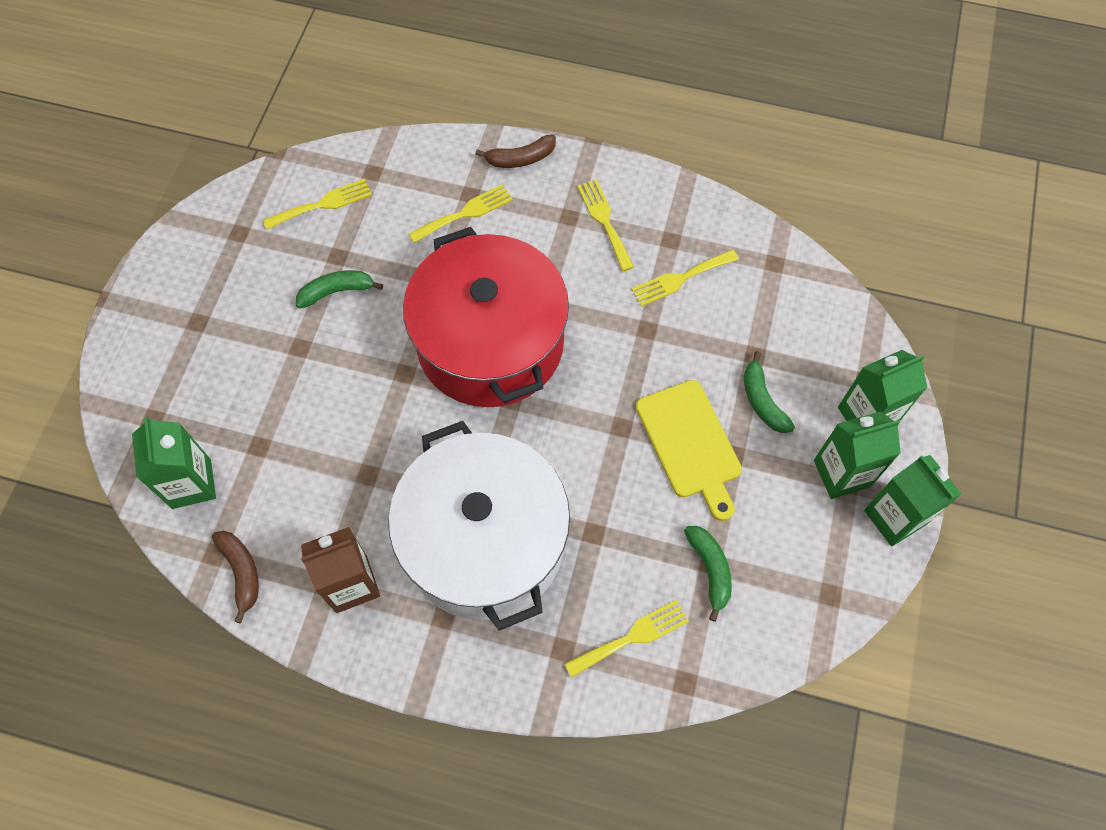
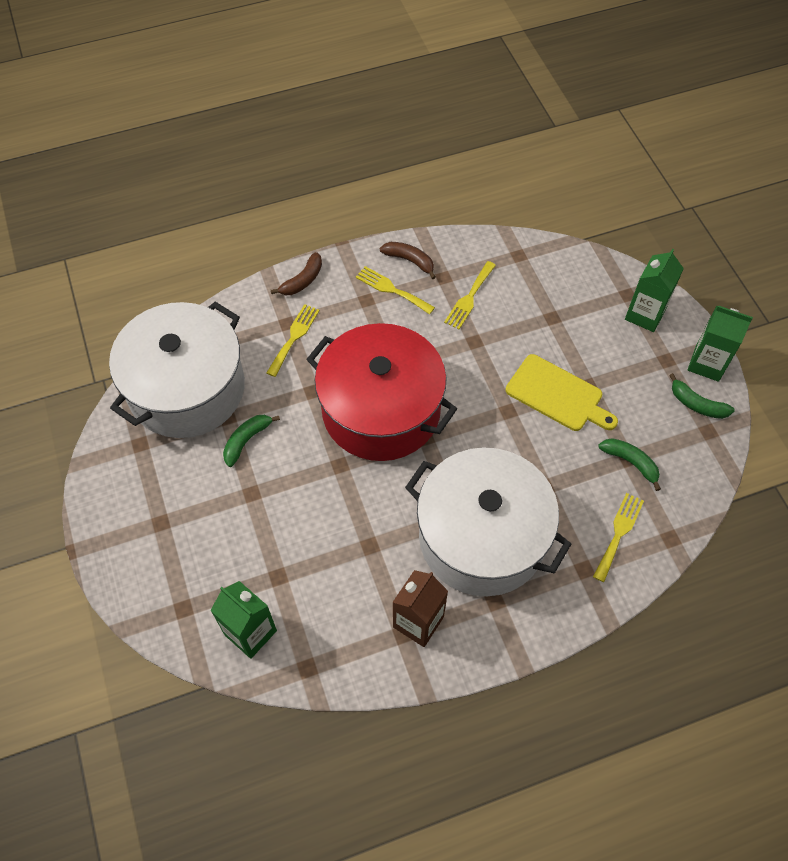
camera: 35 degrees left, 5 degrees down
brown banana [212,530,259,624] -> brown banana moved to [380,242,436,279]
yellow fork [263,179,372,230] -> white pot [109,302,245,438]
green banana [744,351,795,433] -> green banana moved to [669,373,735,419]
green carton [814,411,901,499] -> none

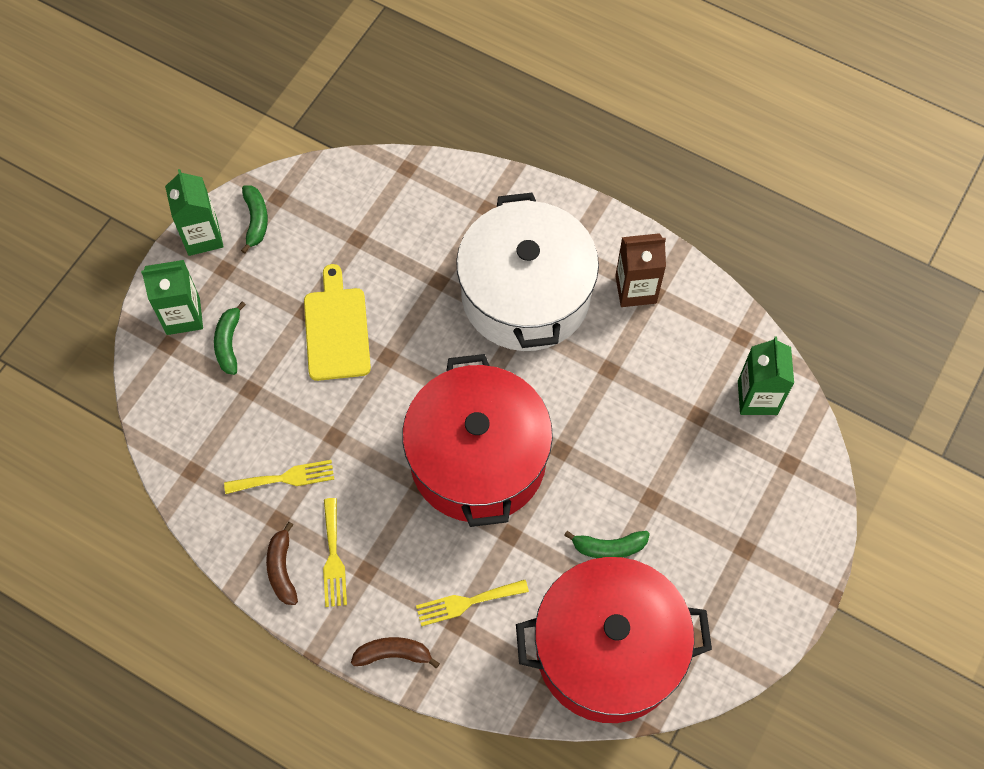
camera: 130 degrees left, 5 degrees up
white pot [109,302,245,438] -> red pot [516,557,712,723]
yellow fork [593,493,644,582] -> none
green banana [598,438,661,491] -> green banana moved to [214,301,246,375]

